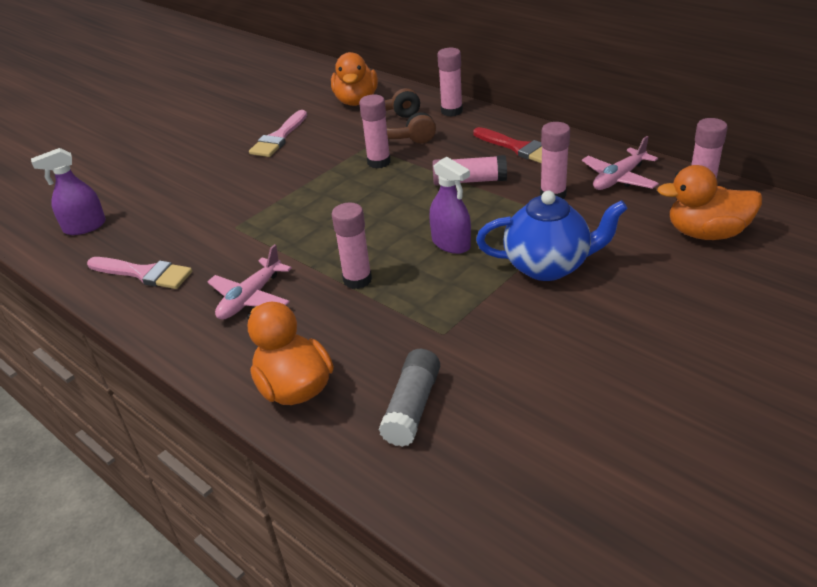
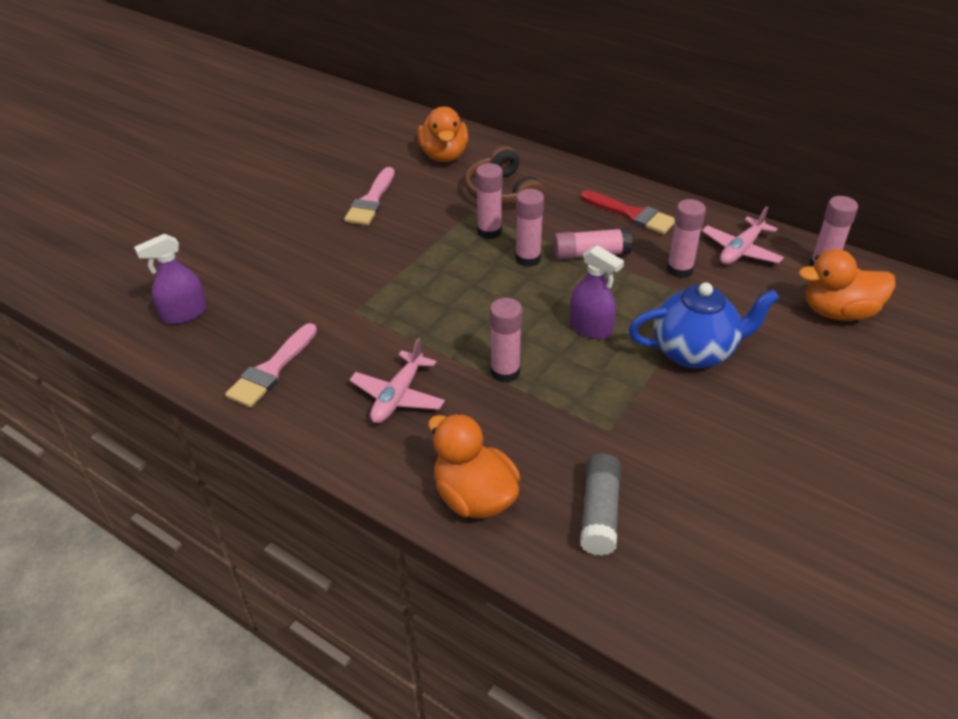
camera: 10 degrees left, 5 degrees up
pink brush [87,257,192,289] -> pink brush turned 105 degrees clockwise [225,323,317,408]
pink glue stick [437,48,463,117] -> pink glue stick moved to [515,189,544,267]

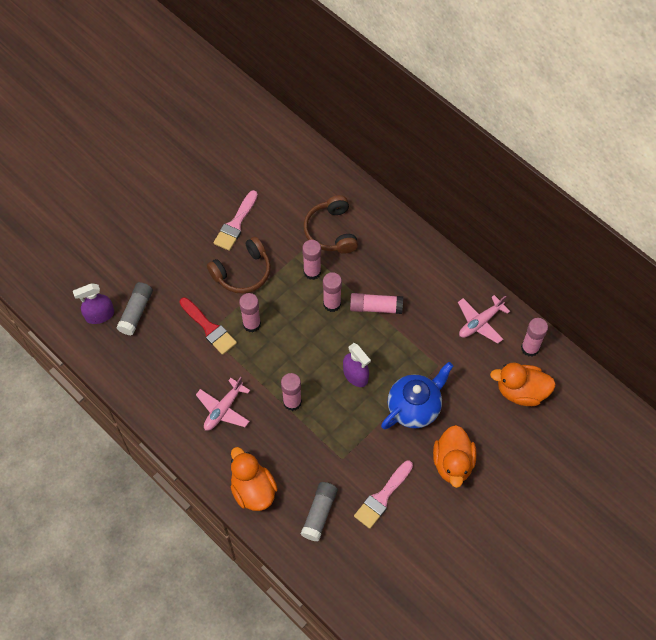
camera: 10 degrees right, 20 degrees up
pink brush [225,323,317,408] -> pink brush moved to [354,461,413,529]
orange duck [418,107,469,162] -> orange duck moved to [433,425,477,488]
red brush [580,190,675,234] -> red brush moved to [180,297,237,355]
blue teapot [629,282,779,369] -> blue teapot turned 45 degrees counterclockwise [381,362,453,429]
pink glue stick [667,199,706,278] -> pink glue stick moved to [239,293,261,332]
none -> grey glue stick [116,282,153,335]
none -> brown headphones [207,237,271,293]

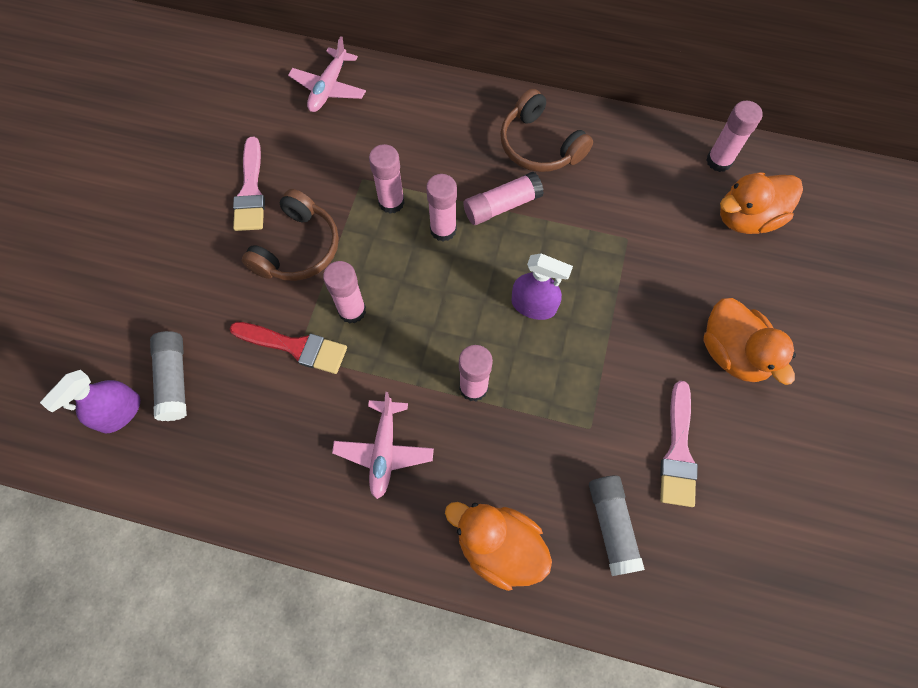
camera: 30 degrees left, 5 degrees up
brown headphones [304,195,358,254] -> brown headphones moved to [500,89,593,172]
blue teapot [381,362,453,429] -> none
pink plane [458,295,510,344] -> pink plane moved to [288,36,366,112]

